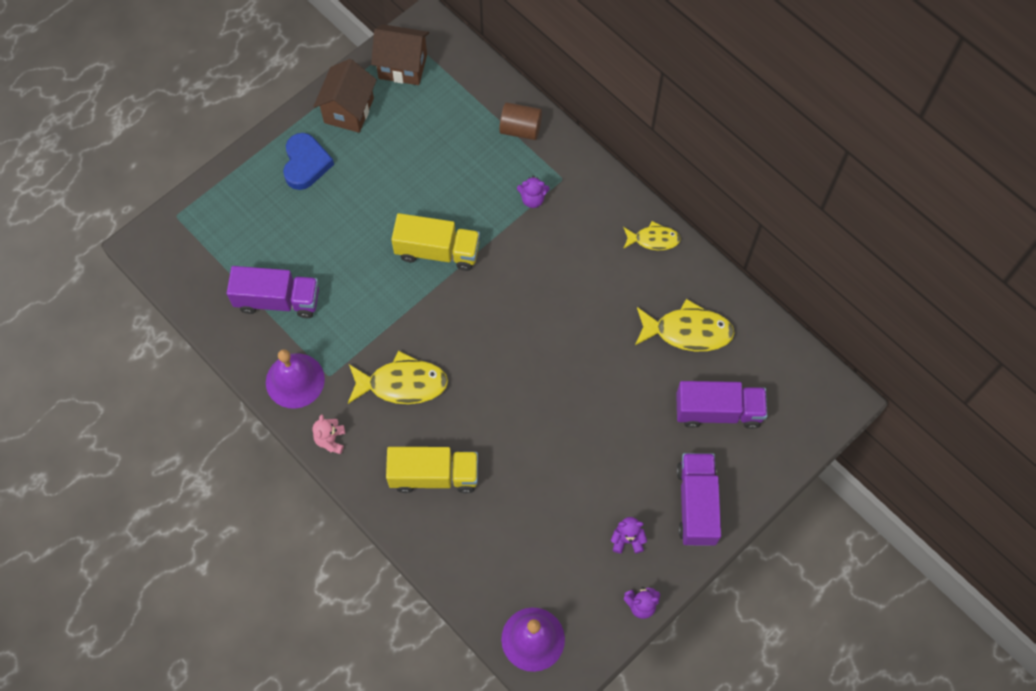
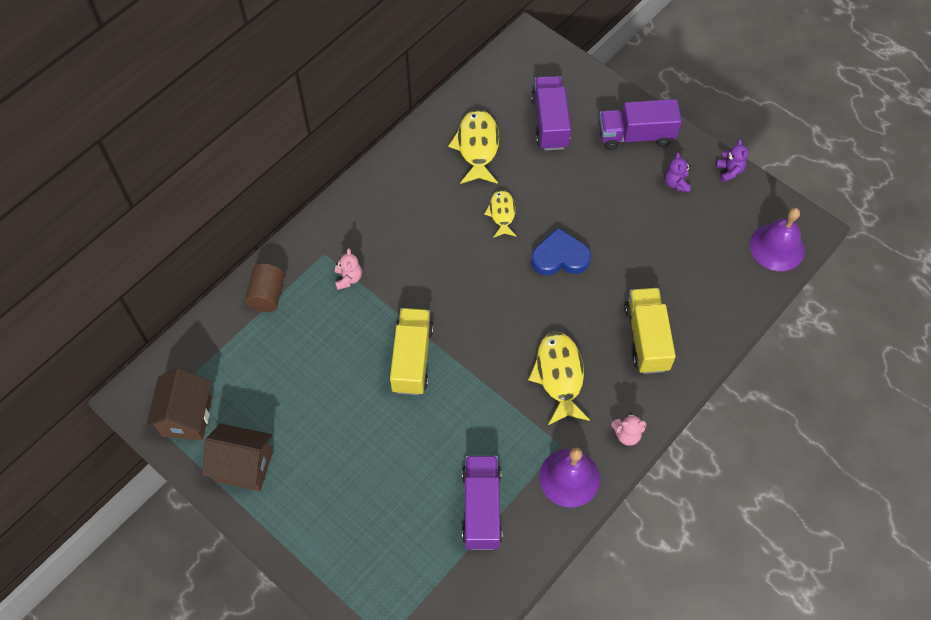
camera: 95 degrees left, 5 degrees down
blue heart [283,133,334,190] -> blue heart moved to [531,228,591,276]
purple teddy bear [517,176,549,208] -> pink teddy bear [335,248,362,290]
yellow fish [623,221,681,251] -> yellow fish moved to [484,190,516,238]

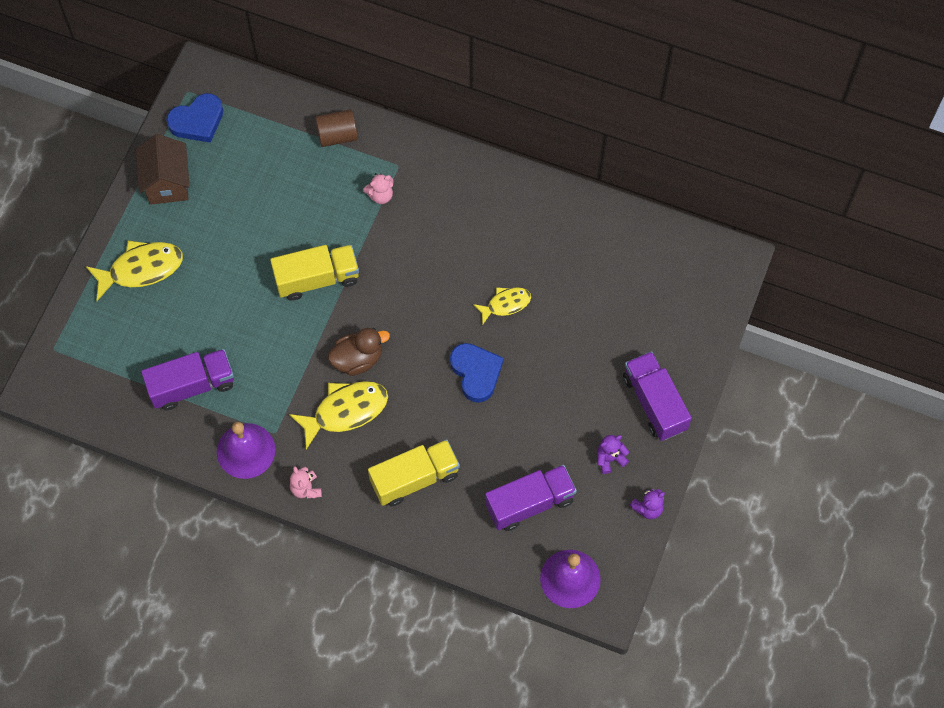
camera: 70 degrees right, 5 degrees up
brown house [146,368,212,440] -> blue heart [166,93,223,143]
yellow fish [448,109,499,184] -> yellow fish moved to [86,241,183,301]
purple truck [531,76,571,150] -> purple truck moved to [485,465,577,531]
none -> brown duck [328,328,390,376]

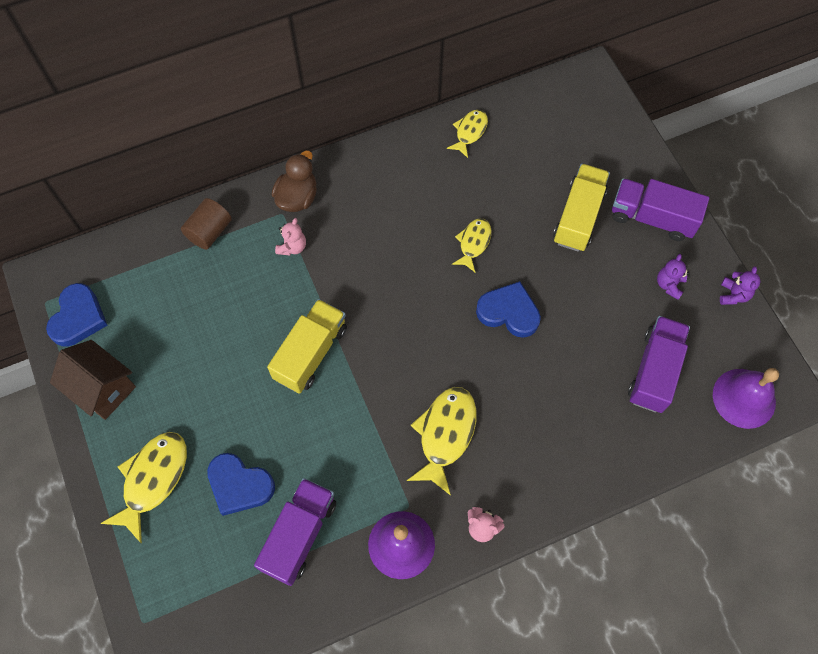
camera: 45 degrees left, 0 degrees up
brown duck [328,328,390,376] -> brown duck moved to [272,151,317,212]
yellow truck [368,440,460,506] -> yellow truck moved to [553,164,610,252]
none -> blue heart [207,453,275,516]
none -> yellow fish [447,110,488,158]

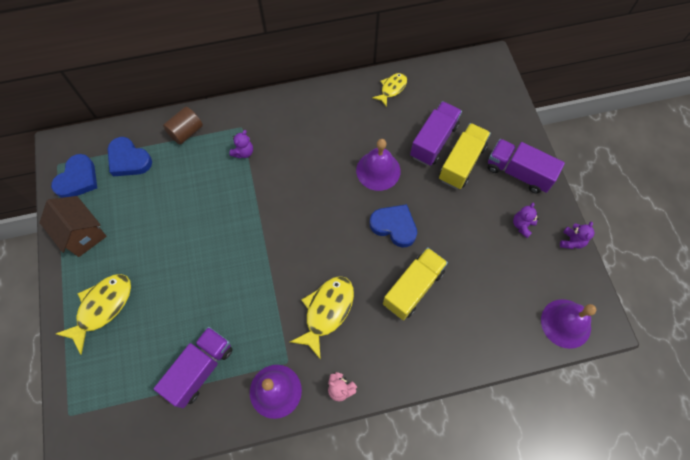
camera: 10 degrees right, 0 degrees up
blue heart [207,453,275,516] -> blue heart moved to [108,137,152,176]
yellow truck [267,299,347,394] -> yellow truck moved to [383,247,448,320]
brown duck [272,151,317,212] -> none
pink teddy bear [275,218,306,256] -> purple teddy bear [229,130,253,158]
yellow fish [452,218,491,272] -> purple bell [356,139,401,191]
purple truck [628,316,690,413] -> purple truck moved to [410,101,462,166]

